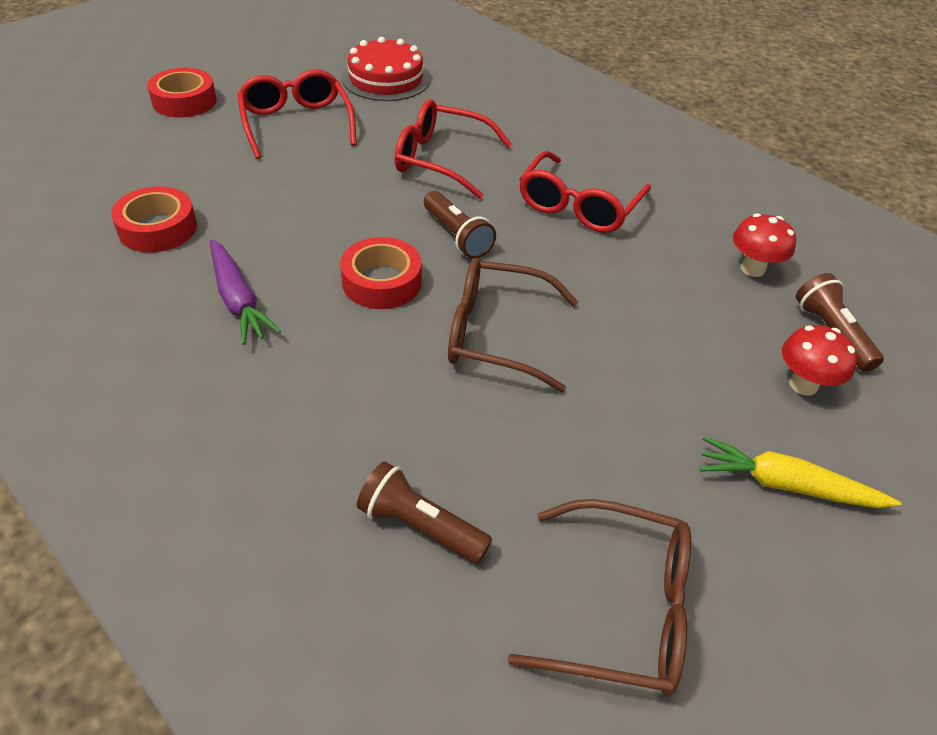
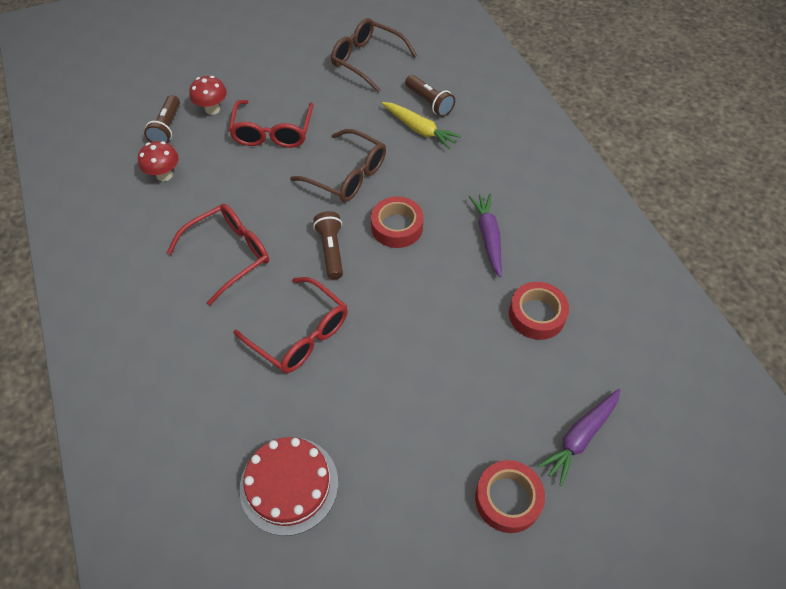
camera: 155 degrees left, 10 degrees up
red glasses [237,69,357,159] -> red glasses moved to [229,100,313,148]
yellow carrot [700,437,902,508] -> yellow carrot moved to [382,102,461,149]
none -> purple carrot [537,389,620,486]

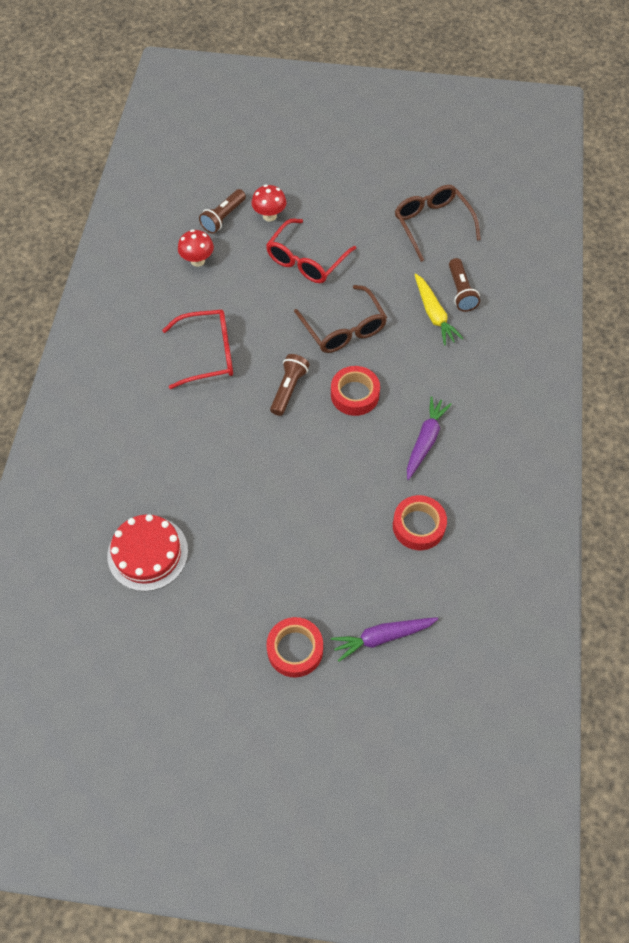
camera: 30 degrees right, 5 degrees up
red glasses [233,277,348,373] -> none

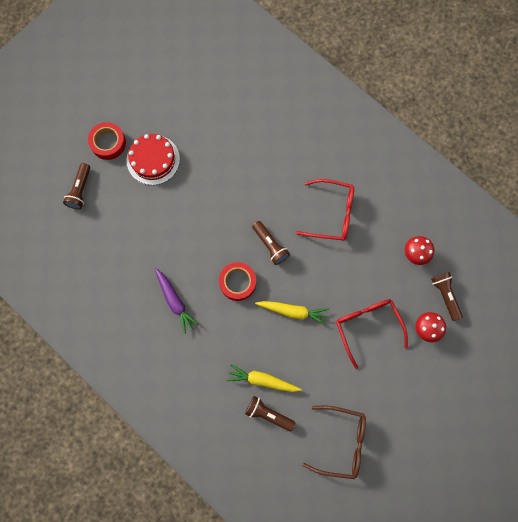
camera: 125 degrees right, 15 degrees up
red cake [107,514,188,591] -> red cake moved to [126,134,180,185]
red glasses [162,310,233,389] -> red glasses turned 105 degrees counterclockwise [296,179,354,241]
brown glasses [294,285,387,353] -> yellow carrot [255,301,329,325]
purple carrot [331,617,438,661] -> brown flashlight [63,163,90,209]
red tape [393,495,447,550] -> none

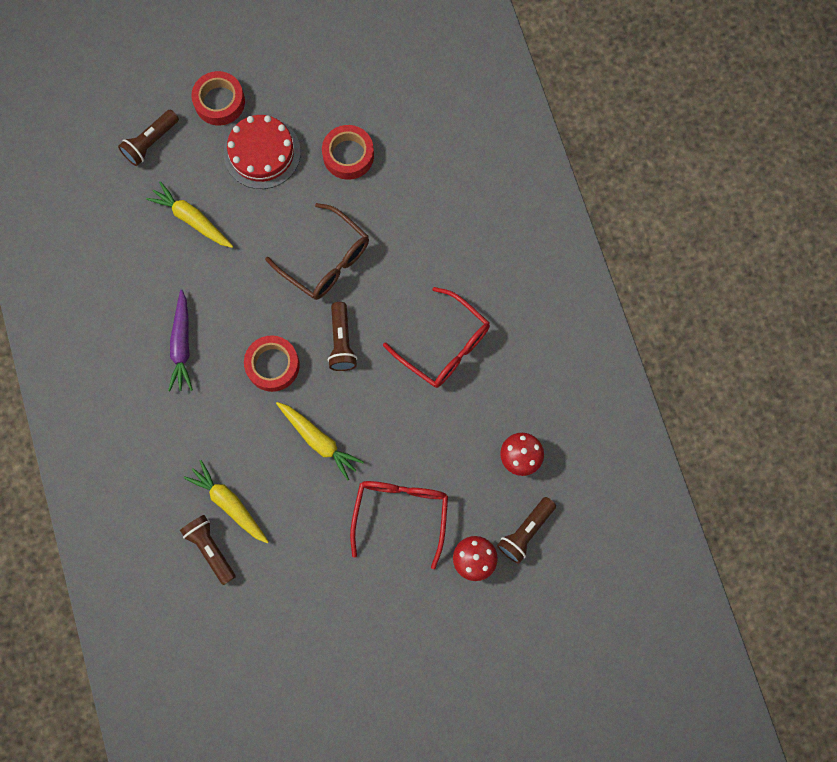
camera: 30 degrees right, 0 degrees up
brown glasses [302,406,366,479] -> brown glasses moved to [265,203,369,300]
brown flashlight [431,272,463,321] -> brown flashlight turned 150 degrees counterclockwise [497,497,556,564]
none -> yellow carrot [146,181,233,248]
none -> red tape [322,125,374,180]

